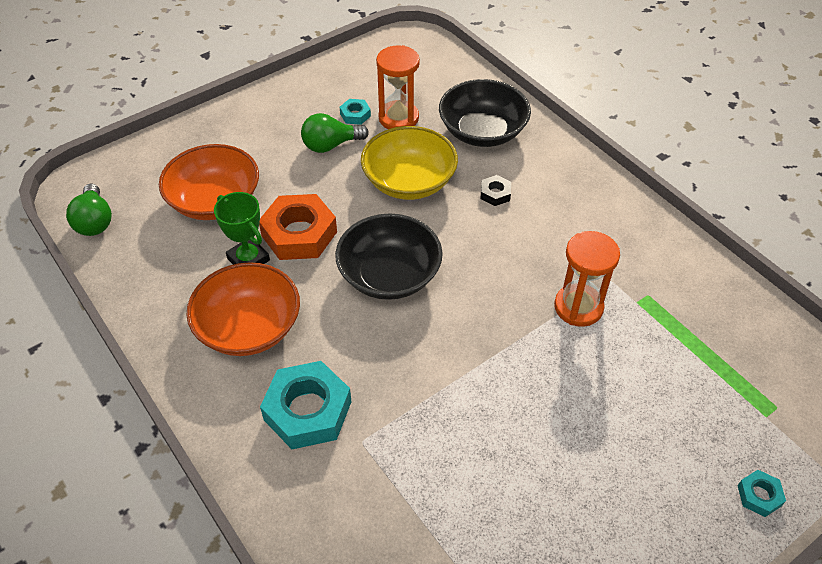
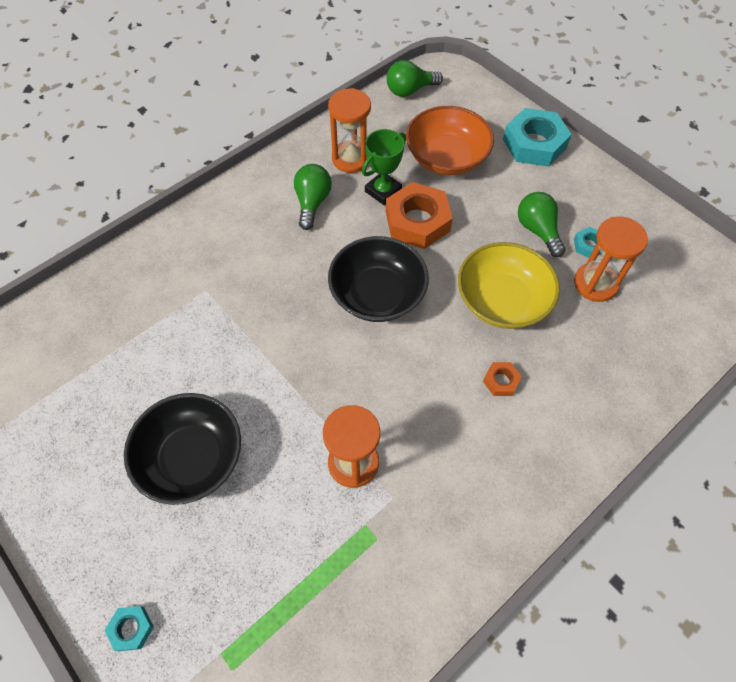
camera: 85 degrees right, 10 degrees up
orange bowl [186,262,300,356] -> green light bulb [294,164,332,230]
turquoise nut [260,361,351,449] -> turquoise nut moved to [503,108,572,167]
black bowl [439,79,531,147] -> black bowl moved to [124,393,241,505]
black nut [481,175,511,206] -> orange nut [483,362,522,396]
none -> orange hourglass [328,88,371,173]

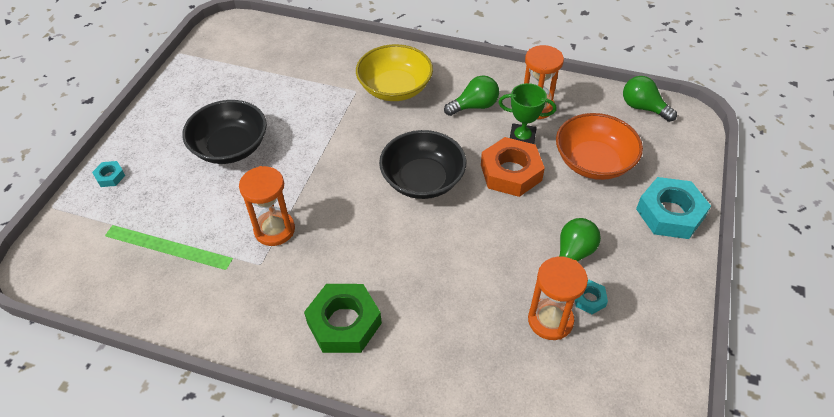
camera: 60 degrees right, 10 degrees down
yellow bowl [458,242,560,329] -> yellow bowl moved to [356,44,433,101]
orange nut [483,362,522,396] -> none
none -> green nut [304,284,382,353]

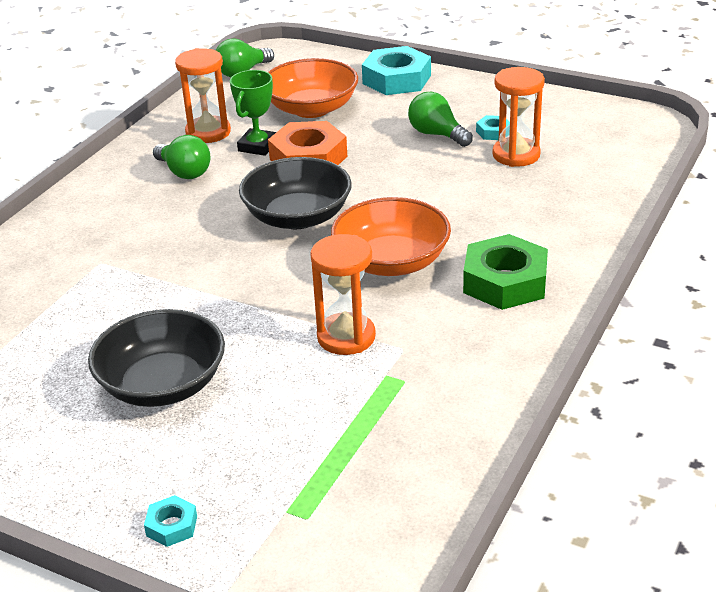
camera: 80 degrees left, 15 degrees down
yellow bowl [356,44,433,101] -> none
green light bulb [444,75,499,116] -> green light bulb turned 150 degrees clockwise [153,135,210,179]
none -> orange bowl [331,197,451,276]

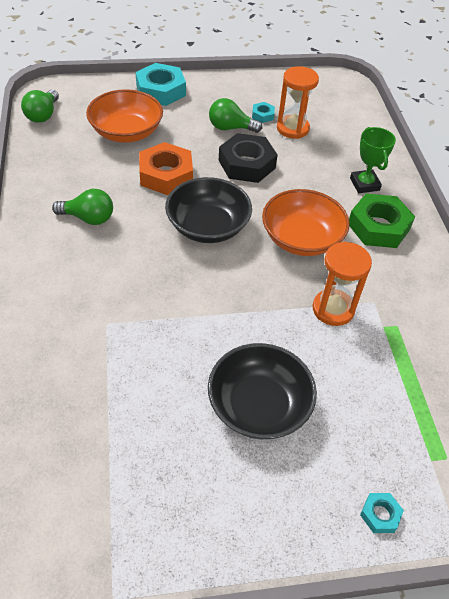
camera: 40 degrees left, 15 degrees up
orange hourglass [175,48,231,143] -> none
green trophy [230,70,276,156] -> green trophy moved to [350,127,396,193]
none -> black nut [219,133,278,183]

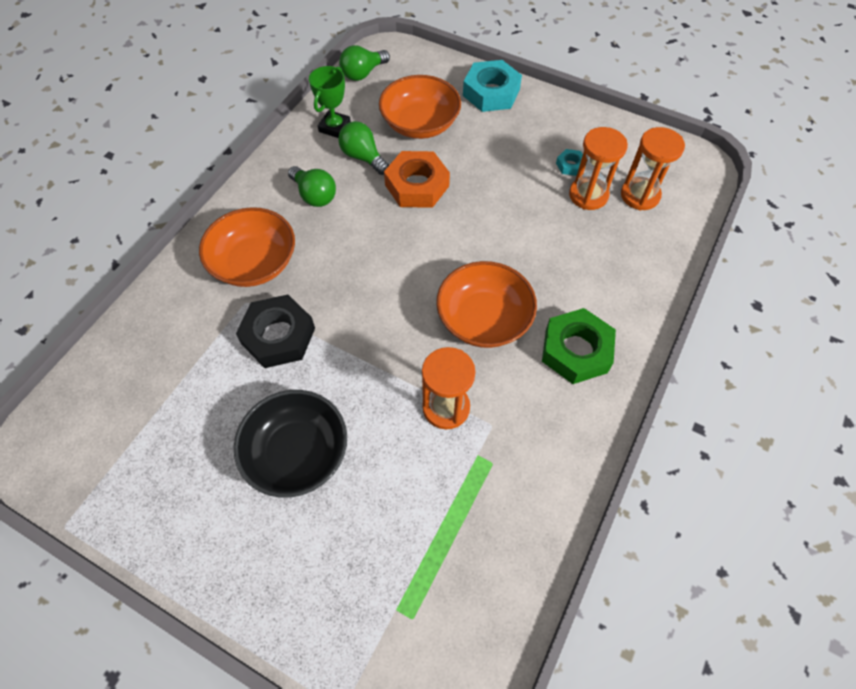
camera: 40 degrees right, 10 degrees up
black bowl [165,177,252,243] -> none
green light bulb [209,98,262,133] -> green light bulb moved to [338,121,389,175]
black nut [219,133,278,183] -> black nut moved to [236,294,315,368]
green trophy [350,127,396,193] -> green trophy moved to [309,66,351,138]
turquoise nut [360,493,404,533] -> none
none -> orange bowl [199,207,295,287]
none -> orange hourglass [621,127,685,210]

